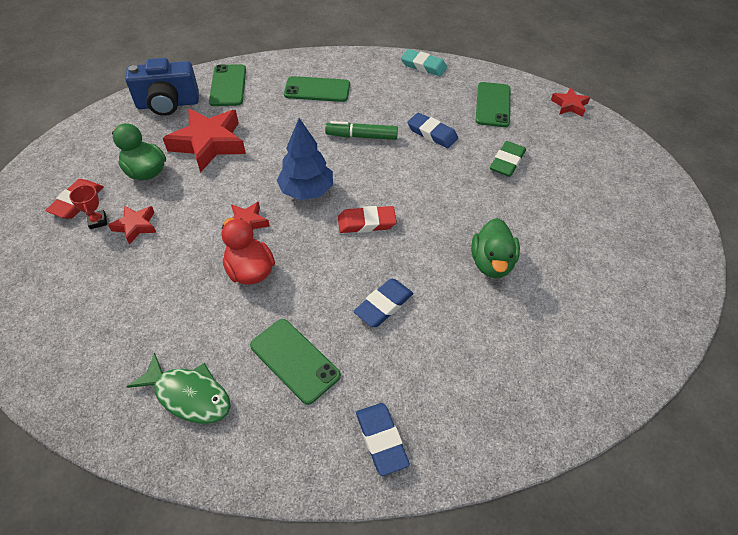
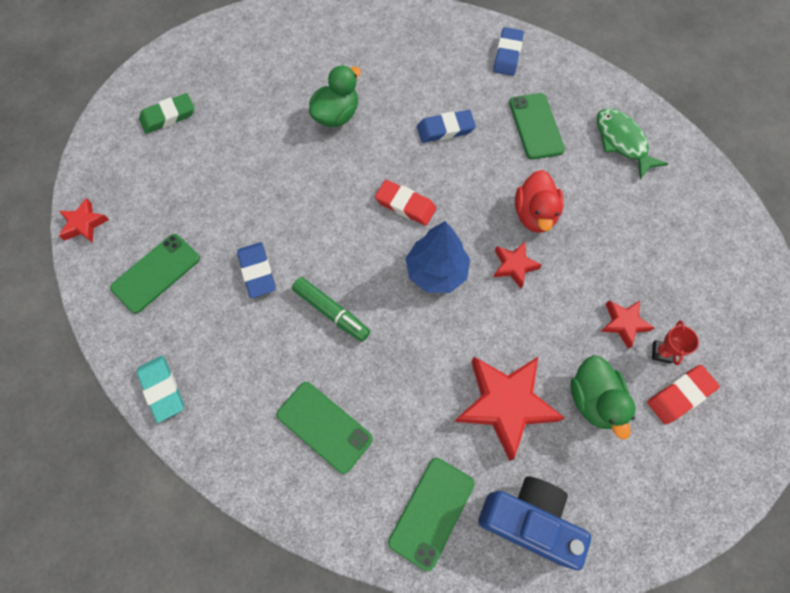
camera: 145 degrees left, 15 degrees up
green eraser [490,141,526,177] -> green eraser moved to [139,93,194,134]

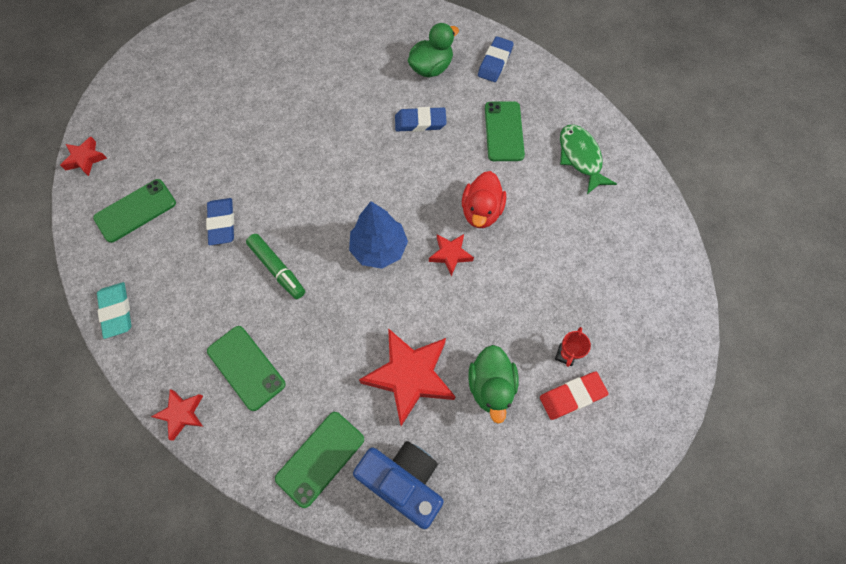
camera: 10 degrees right, 0 degrees up
green eraser [139,93,194,134] -> none
green duck [309,65,361,127] -> green duck moved to [408,23,459,77]
red eraser [375,180,437,226] -> none
red star [600,300,654,349] -> red star moved to [151,389,203,441]

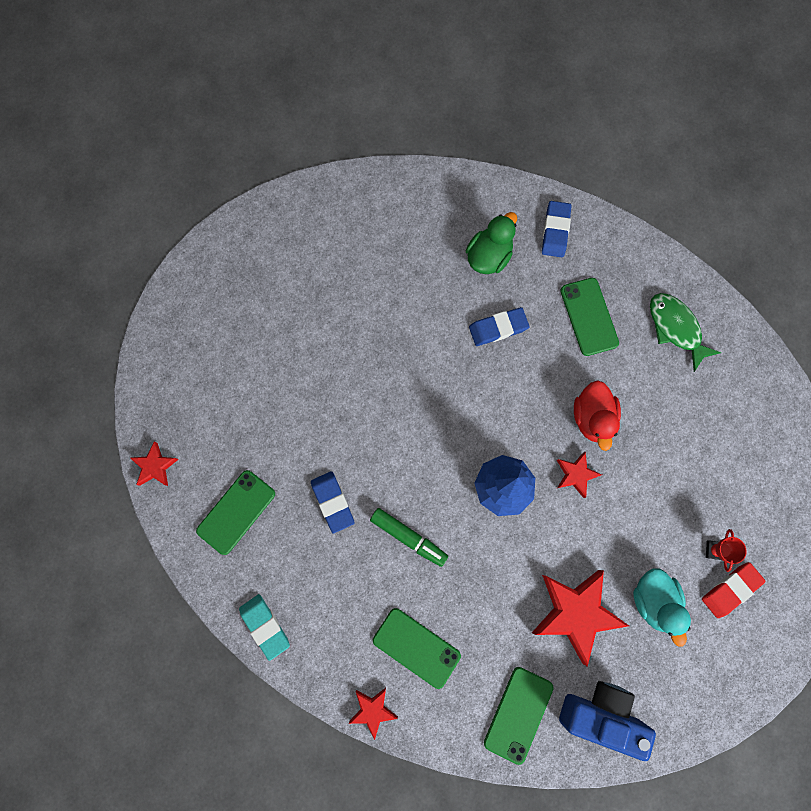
camera: 15 degrees left, 10 degrees up
green duck [468,345,519,424] -> turquoise duck [633,568,691,647]

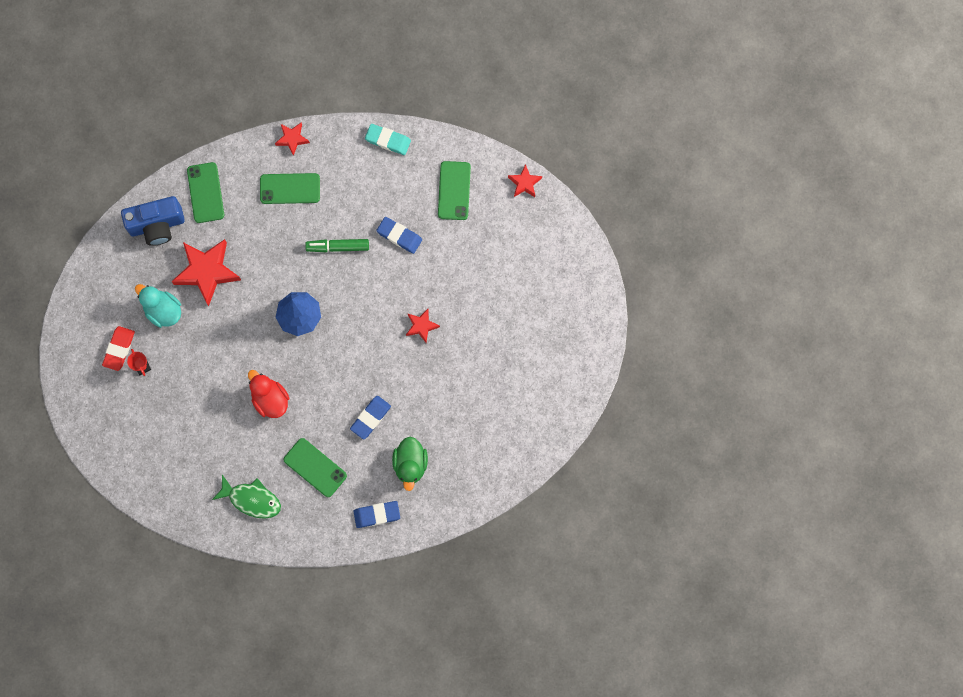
camera: 145 degrees right, 0 degrees up
blue eraser [542,201,571,257] -> blue eraser turned 75 degrees counterclockwise [353,501,400,528]
red star [557,451,602,498] -> red star moved to [406,309,440,343]

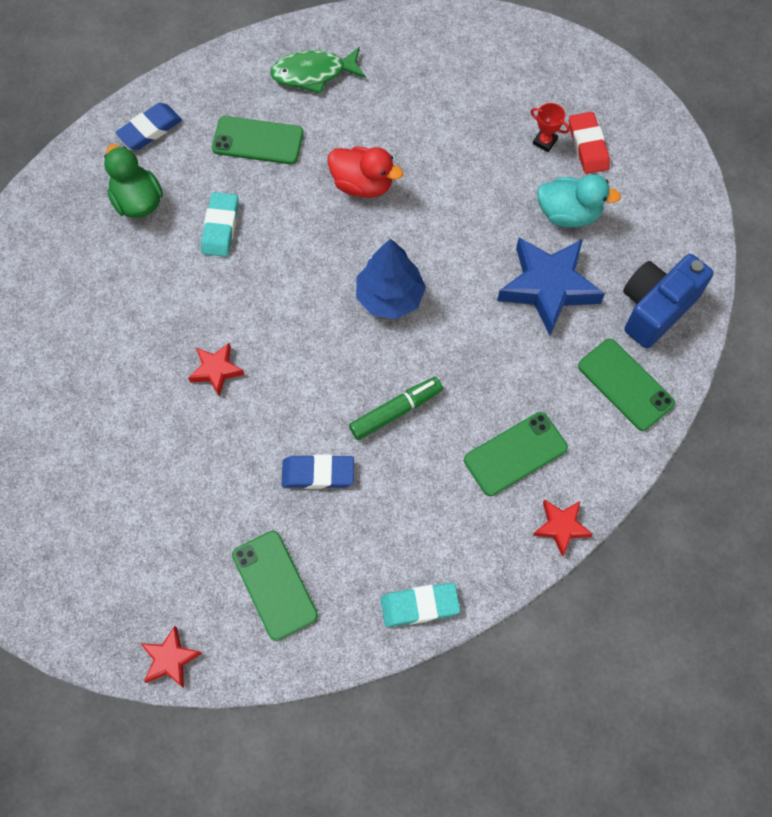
camera: 150 degrees right, 10 degrees down
red star [171,239,241,306] -> blue star [497,237,605,336]
blue eraser [350,396,391,440] -> turquoise eraser [201,192,238,257]

